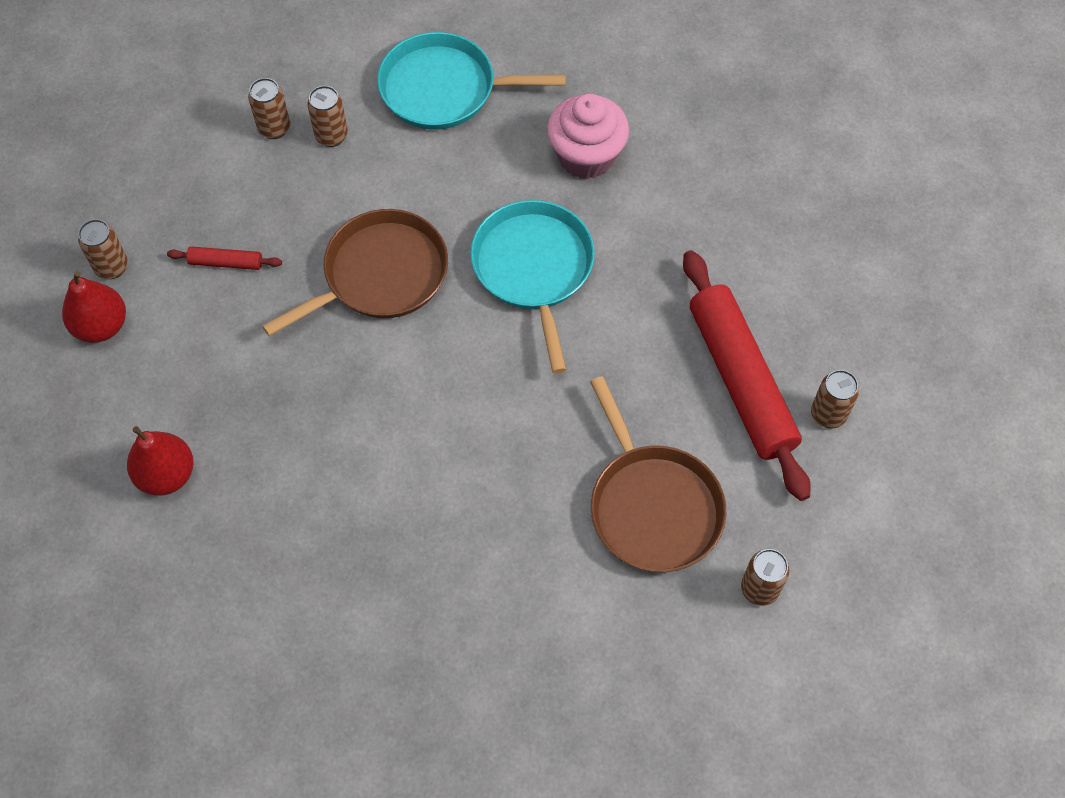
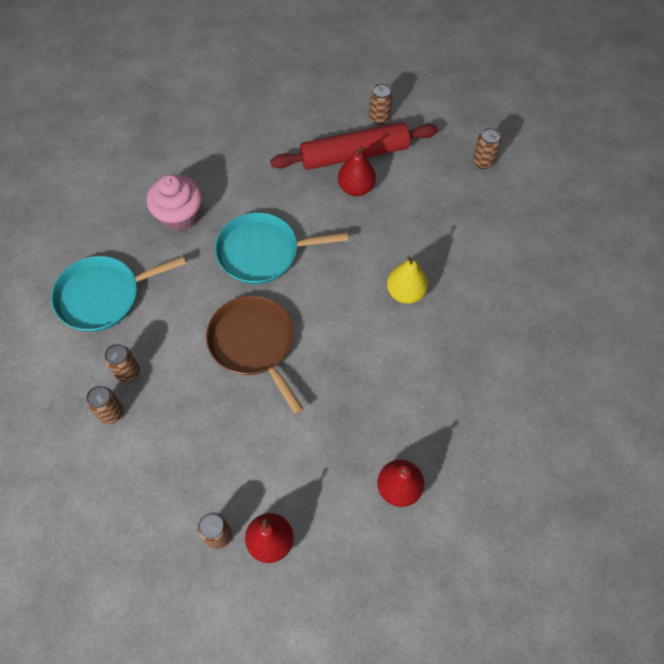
camera: 85 degrees left, 0 degrees up
red rolling pin [167,247,282,270] -> none
turquoise pan [377,32,566,130] -> turquoise pan turned 60 degrees clockwise [51,256,186,332]
brown pan [590,376,726,572] -> none
none -> red pear [338,146,376,196]
none -> yellow pear [387,256,428,304]

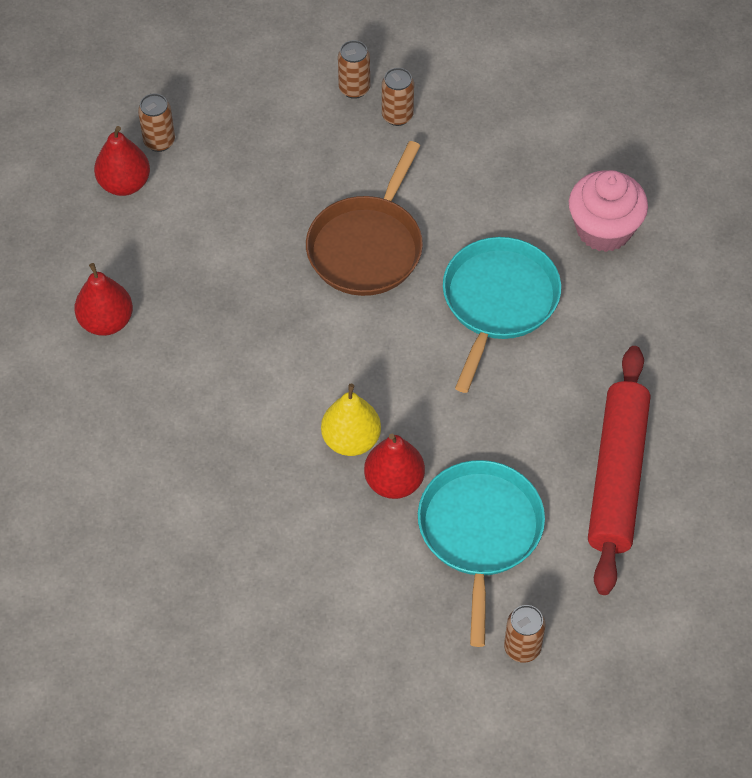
camera: 115 degrees right, 5 degrees down
turquoise pan [51,256,186,332] -> turquoise pan moved to [418,460,545,647]
brown pan [206,296,303,414] -> brown pan turned 120 degrees clockwise [306,141,423,296]
red pear [338,146,376,196] -> red pear moved to [364,434,425,499]
brown can [369,83,392,125] -> none

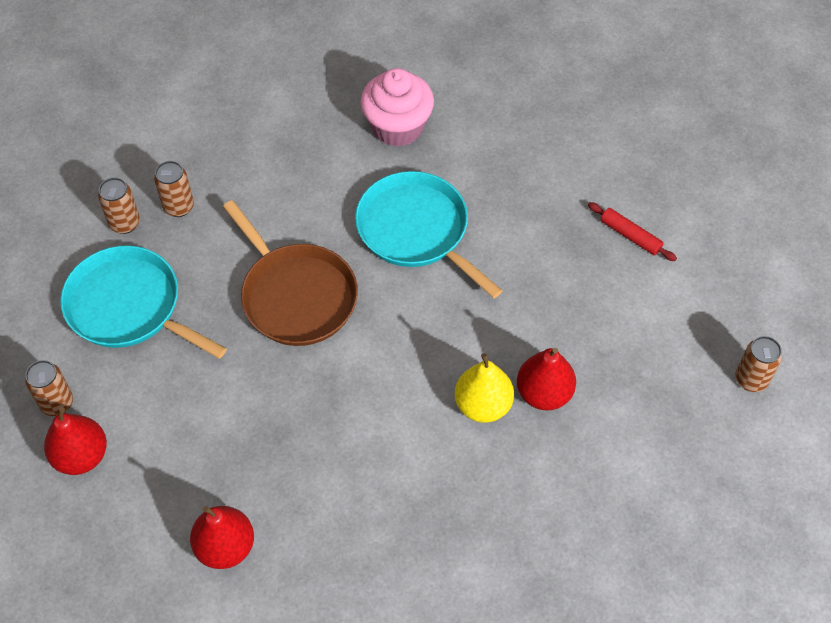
camera: 60 degrees left, 0 degrees up
turquoise pan [418,460,545,647] -> turquoise pan moved to [60,246,227,359]
red rolling pin [588,346,650,595] -> red rolling pin [588,202,677,261], size x0.42

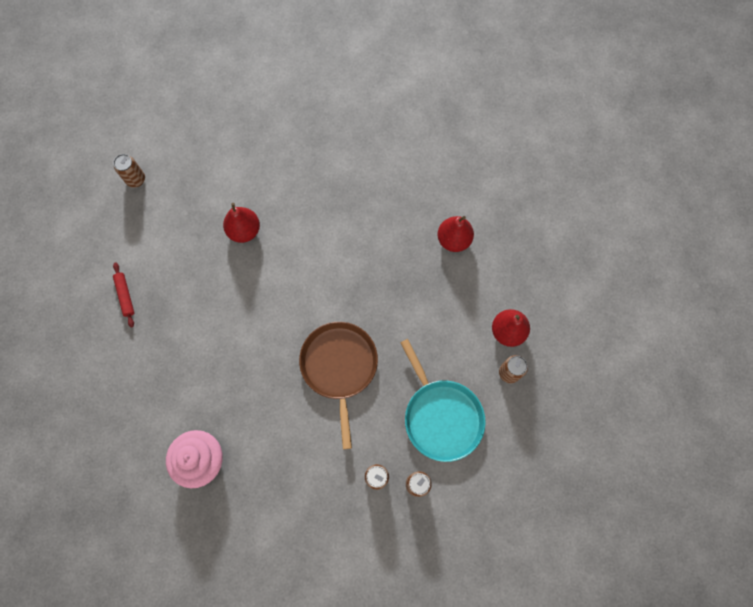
camera: 150 degrees left, 15 degrees up
turquoise pan [355,171,503,298] -> none
yellow pear [454,353,514,423] -> none

